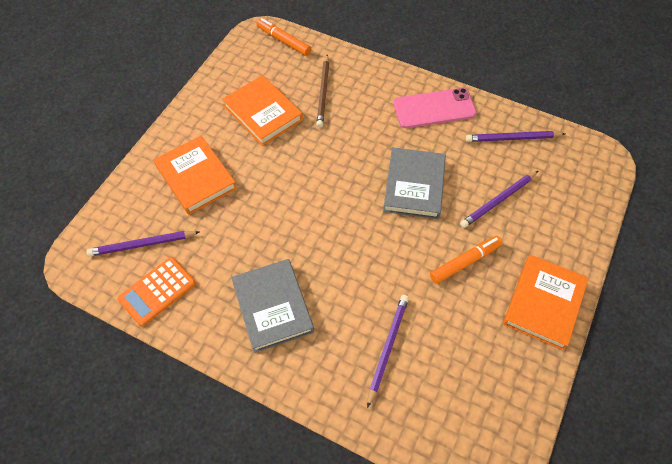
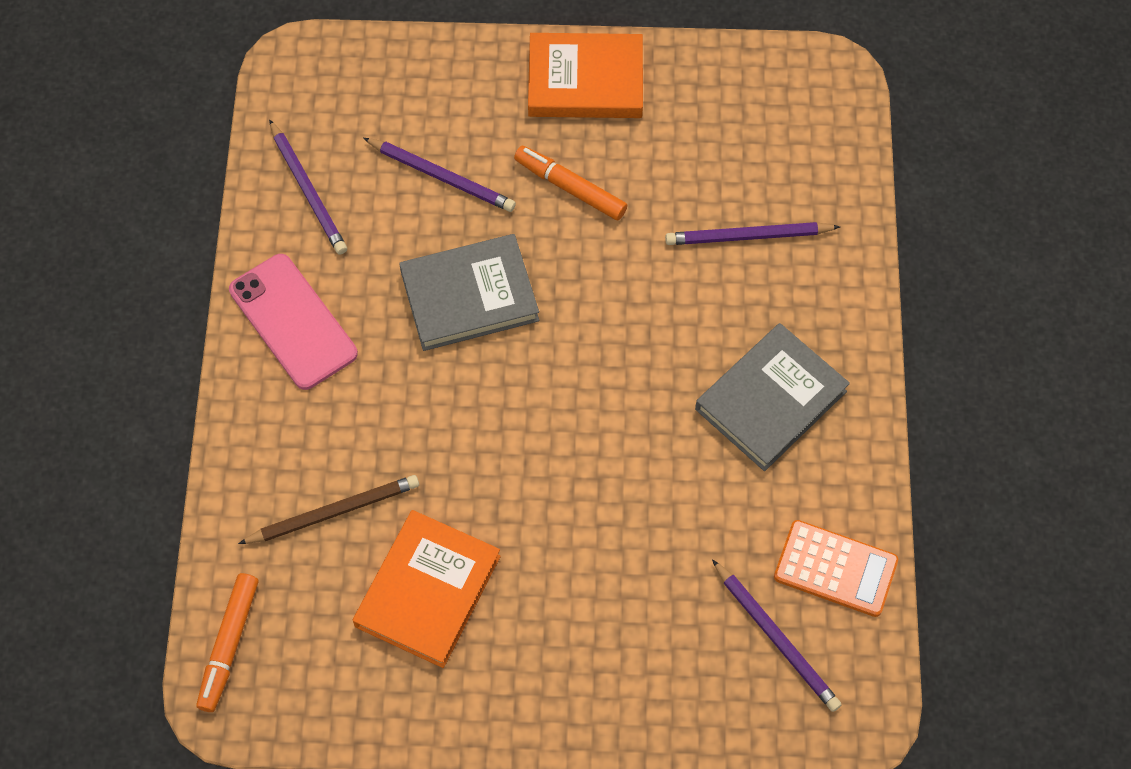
camera: 115 degrees left, 5 degrees up
orange book [154,136,237,215] -> none

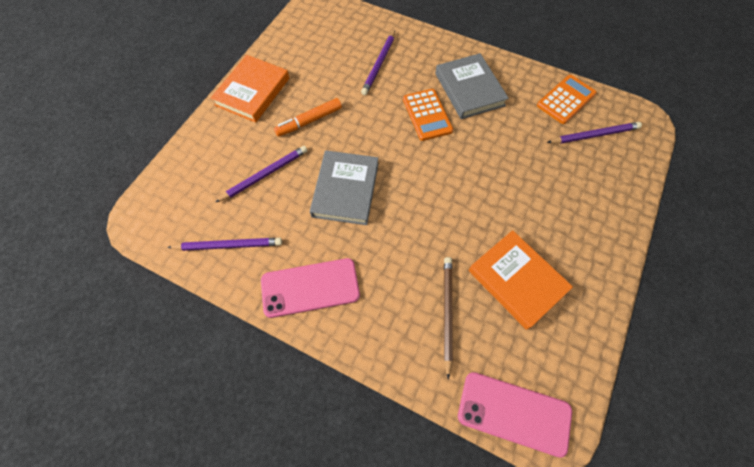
camera: 65 degrees left, 0 degrees up
orange marker [196,573,259,712] -> pink phone [458,372,572,458]
none -> orange calculator [403,89,453,141]

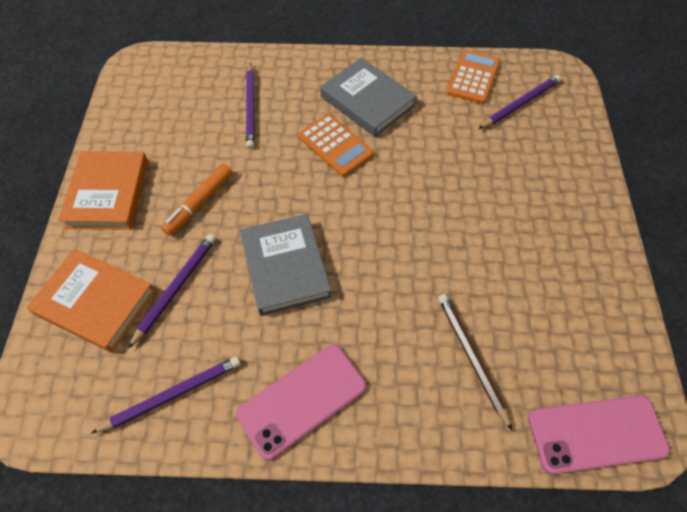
camera: 25 degrees left, 5 degrees down
orange book [469,230,573,330] -> orange book moved to [26,249,156,352]

